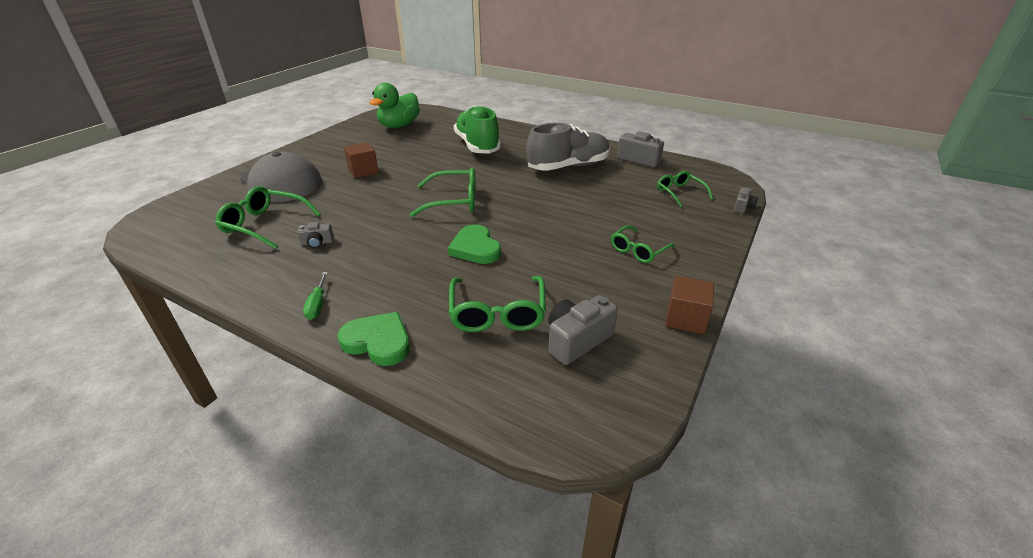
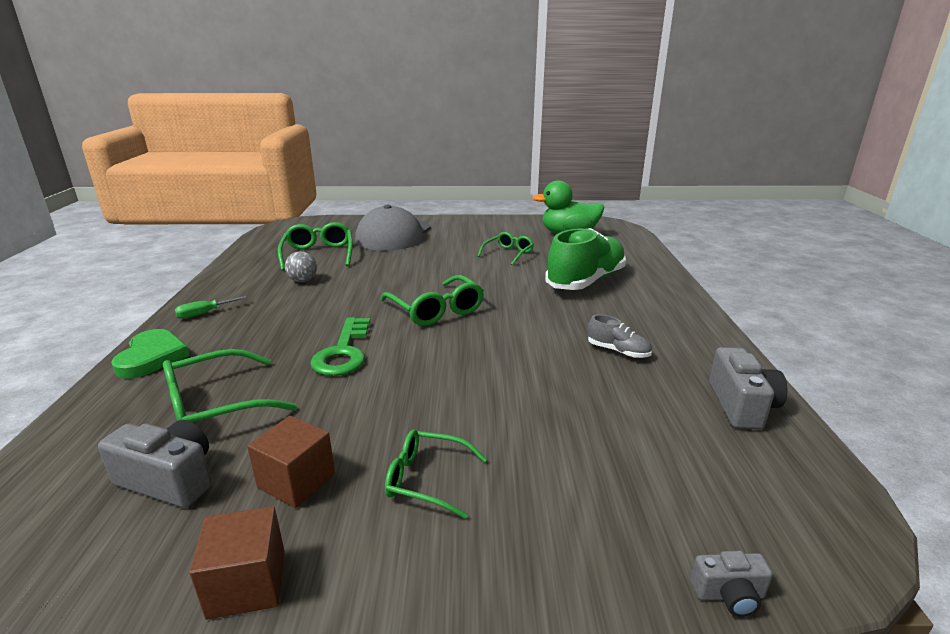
camera: 60 degrees right, 10 degrees down
grey camera [297,222,334,248] -> grey ball [285,251,317,282]
brown cube [344,142,379,178] -> brown cube moved to [247,416,335,508]
green heart [448,224,501,264] -> green key [310,317,370,376]
grey shoe [526,123,610,171] -> grey shoe [588,314,652,358], size x0.45
green glasses [657,171,713,208] -> green glasses moved to [478,232,534,266]

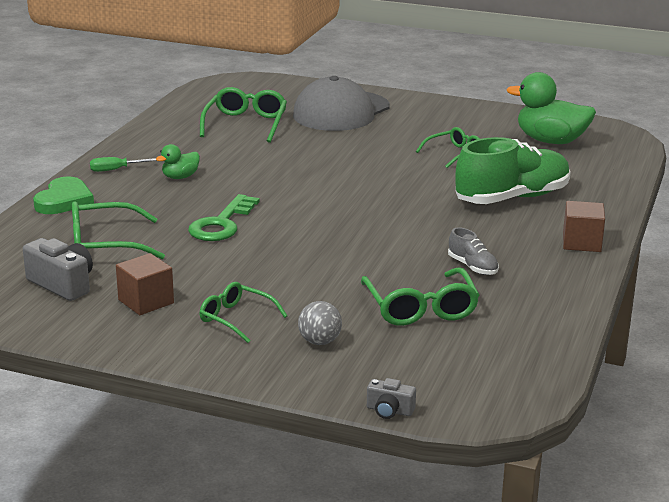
camera: 20 degrees right, 0 degrees up
brown cube [189,506,285,620] -> brown cube moved to [563,201,605,252]
grey ball [285,251,317,282] -> grey ball moved to [298,301,342,345]
green glasses [380,275,484,326] -> green glasses moved to [361,267,479,326]
grey camera [709,347,788,429] -> none
none -> green duck [156,144,200,179]

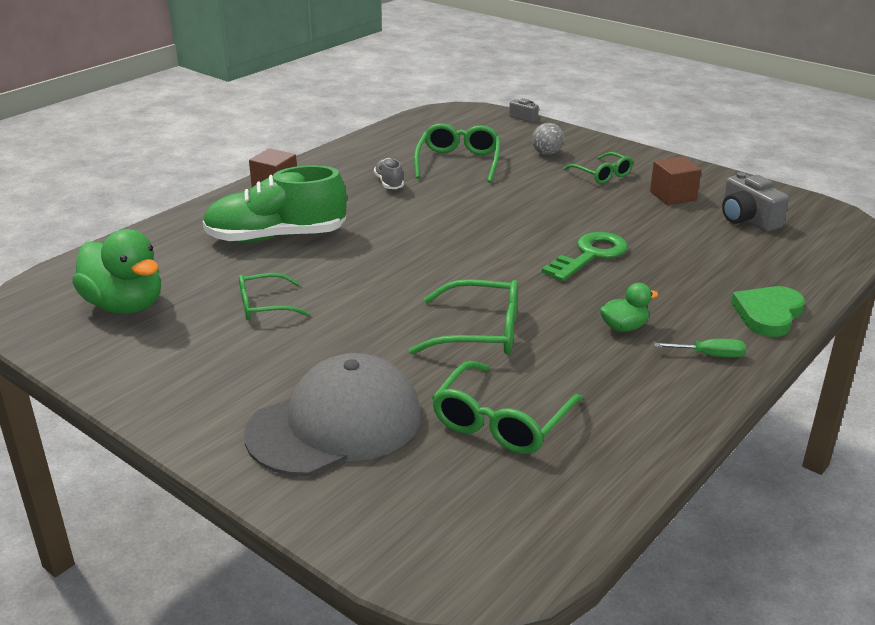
camera: 160 degrees left, 5 degrees up
green glasses [72,201,165,259] -> green glasses moved to [409,279,518,355]

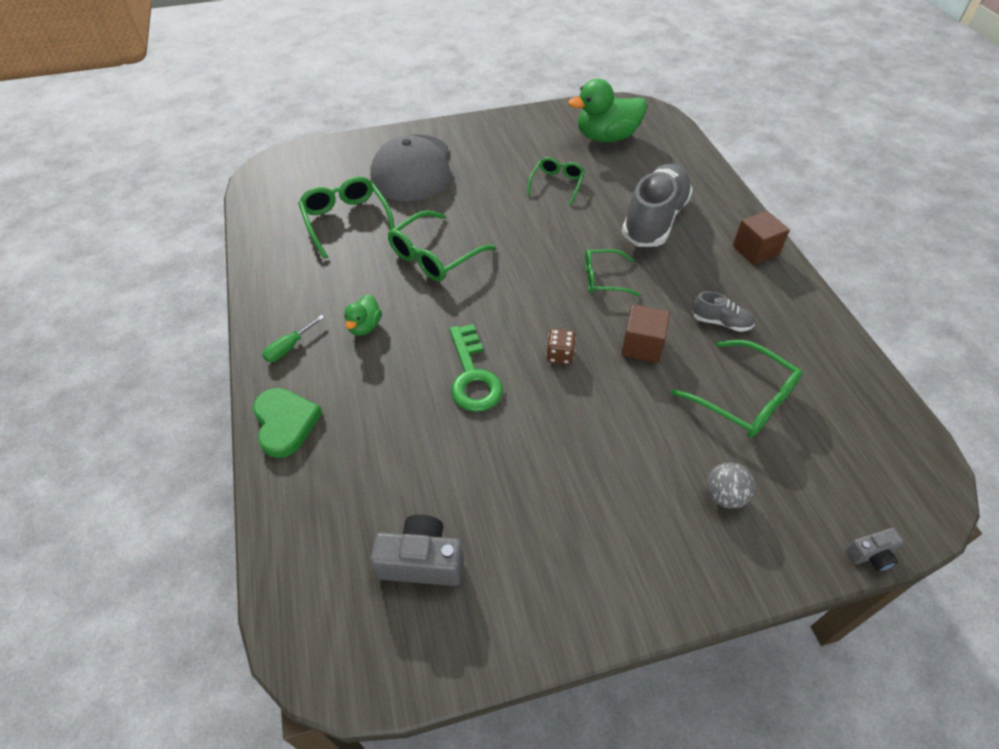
camera: 125 degrees right, 20 degrees up
green shoe [203,165,347,243] -> grey shoe [622,163,693,247]
green glasses [563,152,633,184] -> green glasses moved to [585,249,641,297]
brown cube [650,156,701,205] -> brown cube moved to [621,304,670,363]
none -> brown dice [546,329,576,364]

